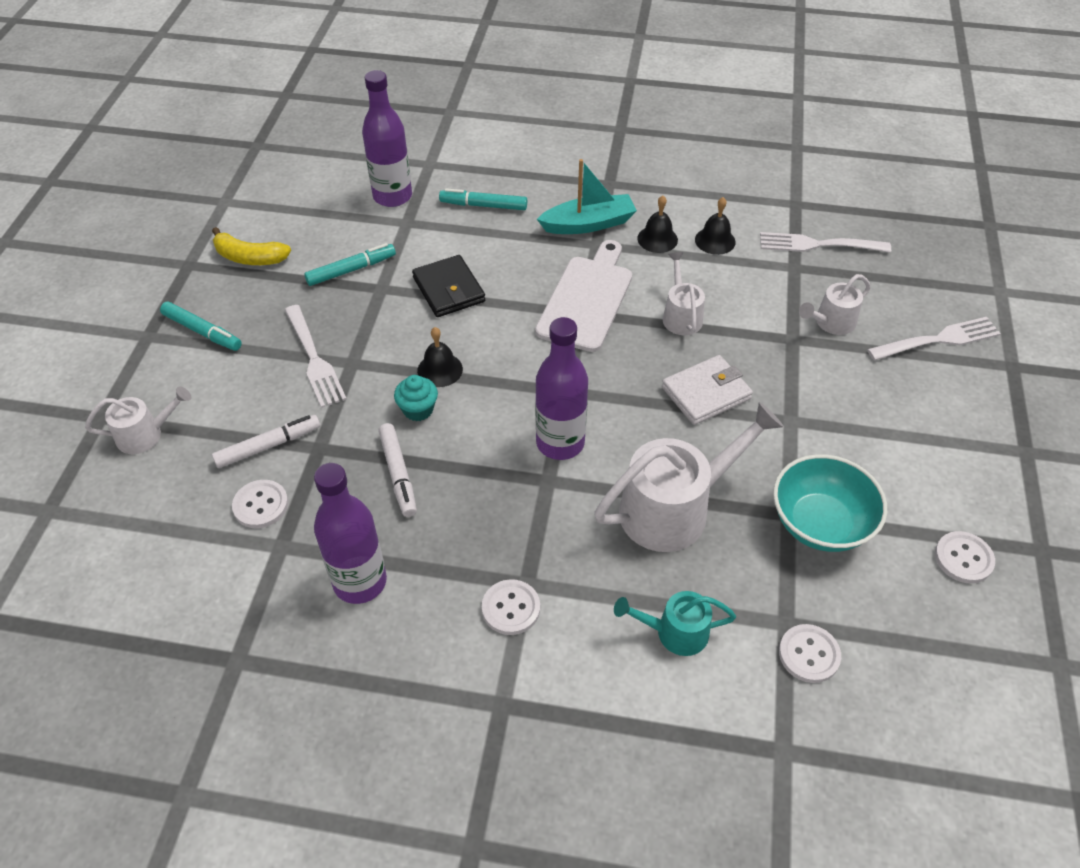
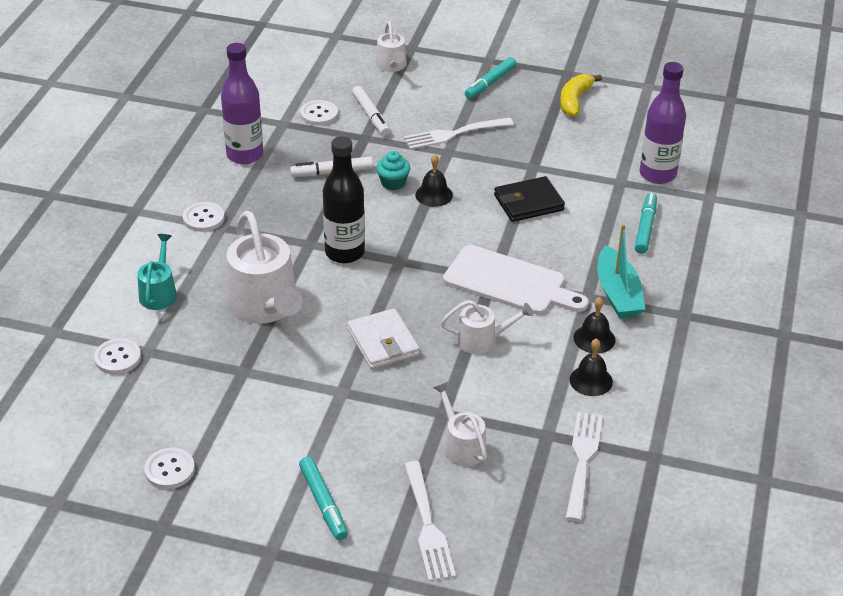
camera: 95 degrees right, 10 degrees down
turquoise marker [304,243,396,286] -> turquoise marker moved to [299,457,348,540]
purple bottle [535,317,588,460] -> black bottle [323,136,365,263]
turquoise bowl [773,454,887,552] -> none

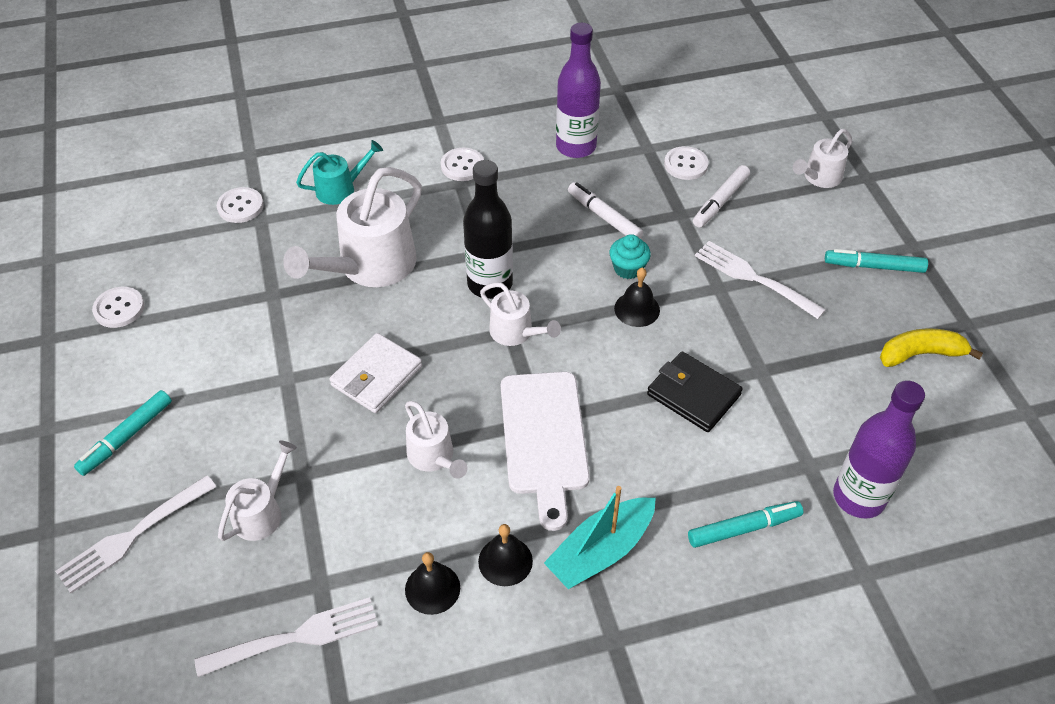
camera: 60 degrees right, 10 degrees up
none -> white watering can [480,282,561,346]

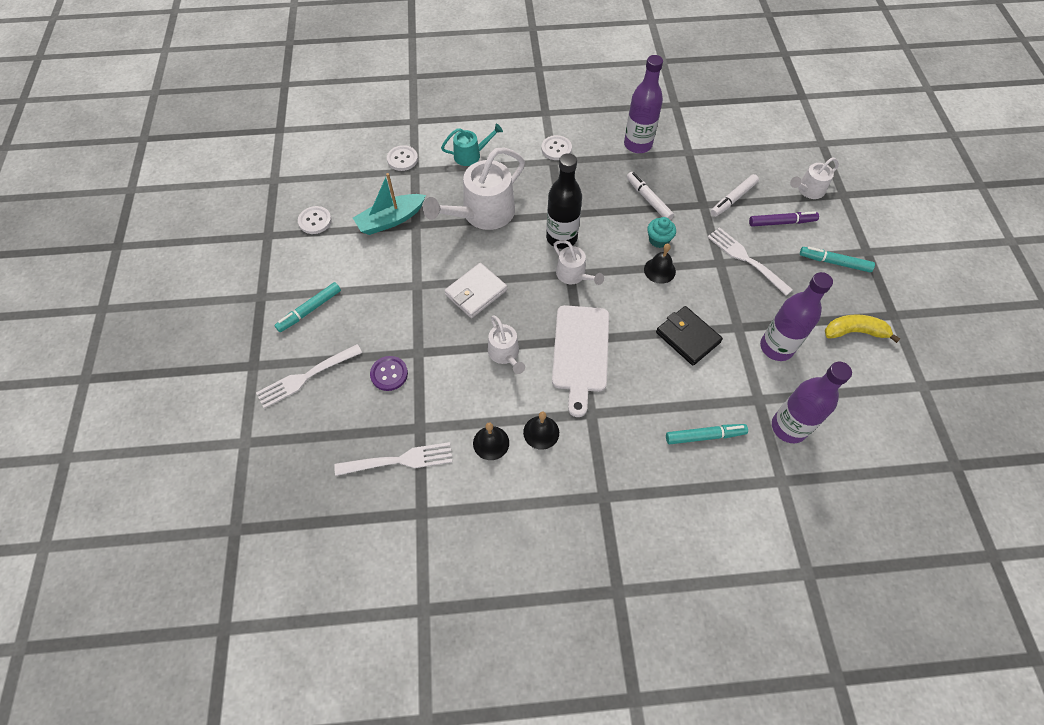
camera: 10 degrees right, 10 degrees up
white watering can [218,441,297,541] -> purple button [370,356,408,391]
turquoise boat [544,486,656,589] -> turquoise boat moved to [353,173,426,235]
white button [664,146,709,180] -> none
none -> purple marker [749,211,819,227]
none -> purple bottle [760,272,833,361]

